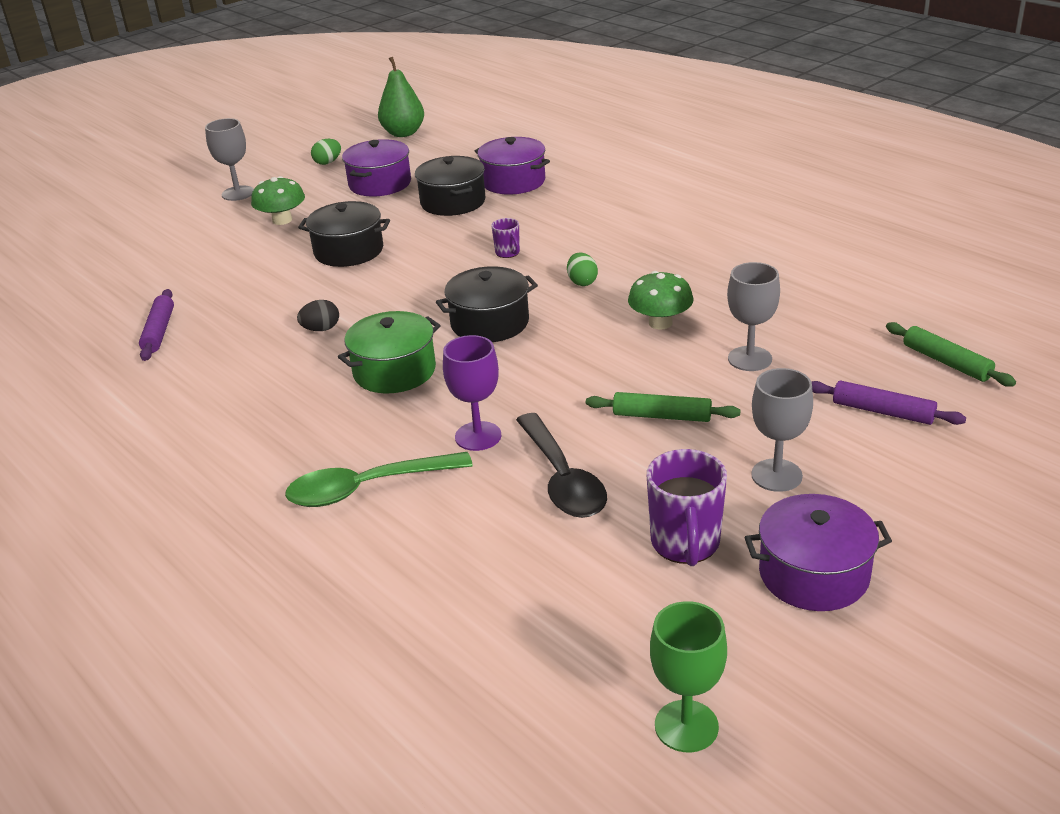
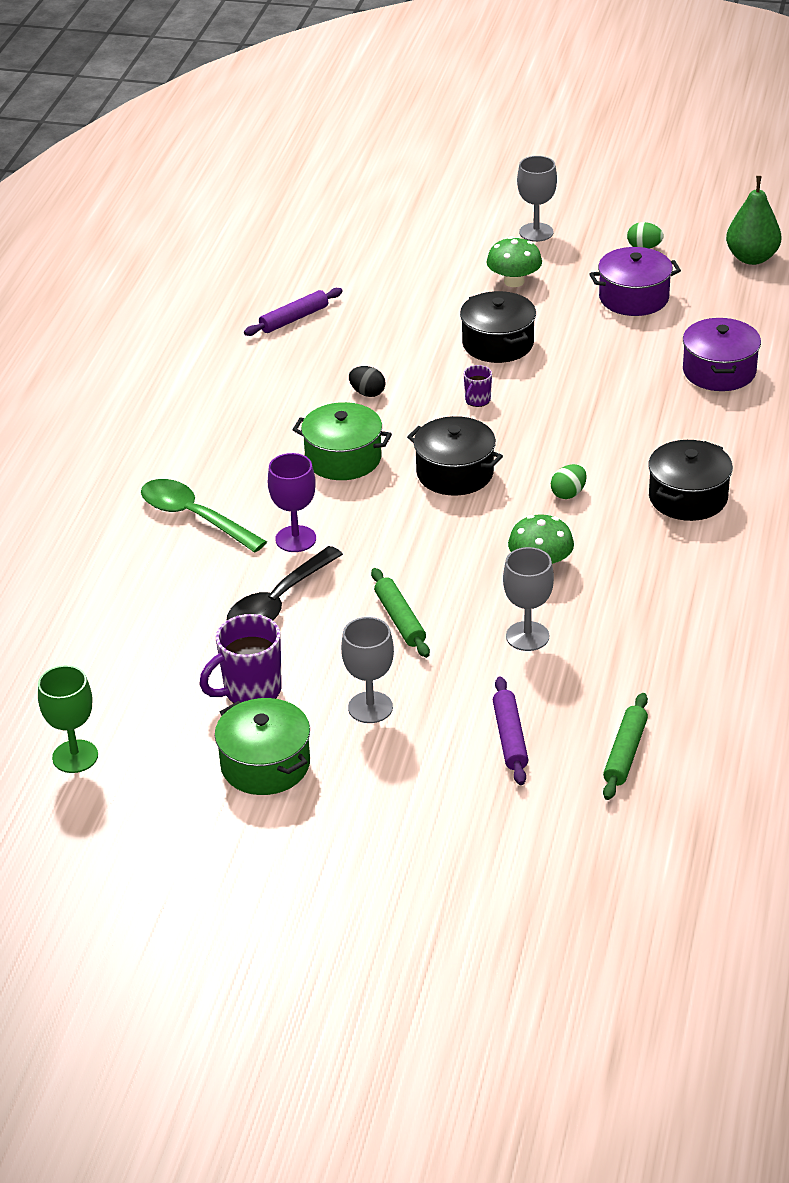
camera: 55 degrees right, 5 degrees up
black pot [415,156,486,216] -> black pot moved to [648,440,733,521]
purple mug [491,218,520,258] -> purple mug moved to [464,365,492,407]
purple pot [744,494,892,611] -> green pot [215,698,310,795]

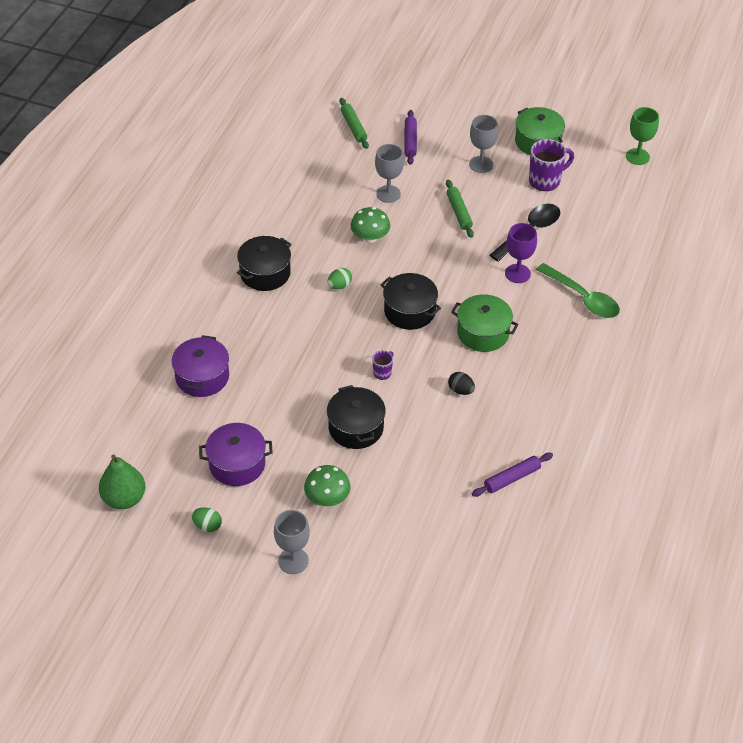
camera: 175 degrees left, 10 degrees up
green rolling pin [603,693,648,800] -> green rolling pin turned 45 degrees counterclockwise [340,98,369,149]

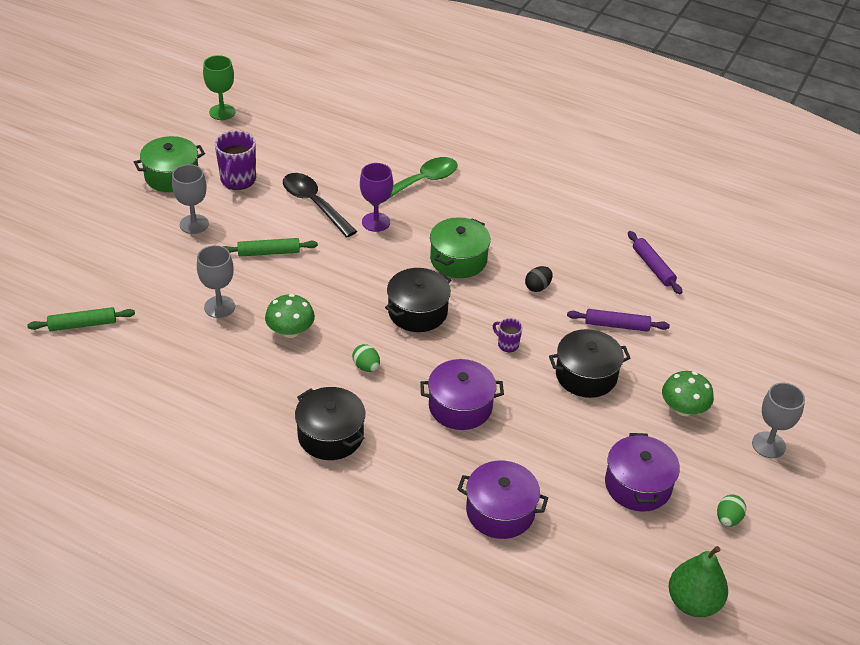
camera: 85 degrees left, 5 degrees down
purple rolling pin [404,110,417,165] -> purple rolling pin moved to [567,309,670,332]
purple mug [529,139,574,191] -> purple mug turned 150 degrees counterclockwise [215,131,256,190]
none -> purple pot [420,359,504,430]

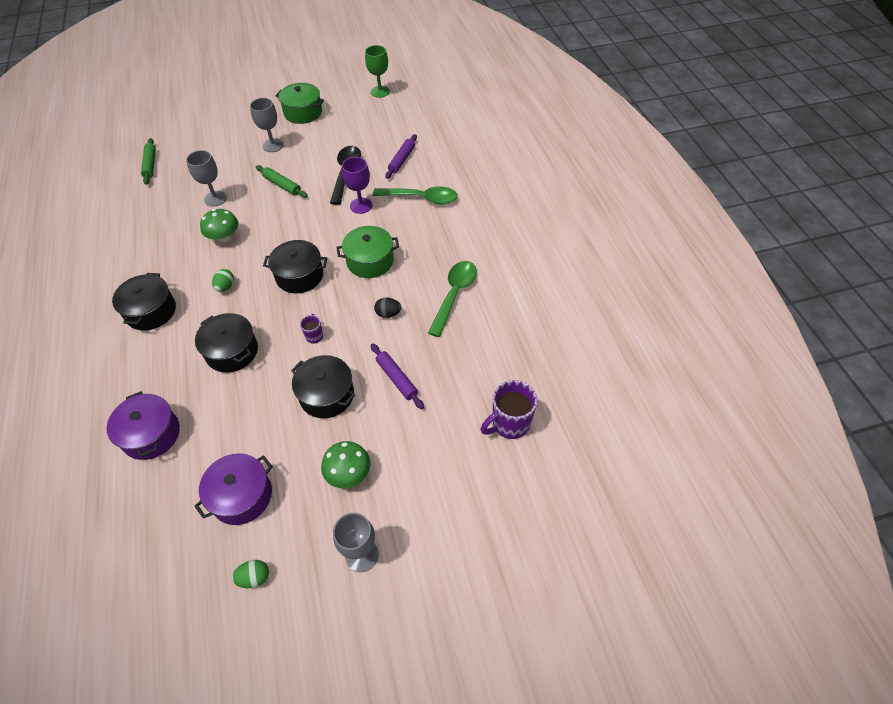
camera: 50 degrees right, 10 degrees up
green rolling pin [27,307,135,331] -> green rolling pin turned 45 degrees clockwise [141,138,156,185]
purple mug [215,131,256,190] -> purple mug moved to [481,380,537,439]
purple pot [420,359,504,430] -> black pot [195,313,258,373]
purple rolling pin [628,231,683,294] -> purple rolling pin moved to [385,134,417,179]
green pear [669,546,728,617] -> none
none -> green spoon [428,261,477,337]

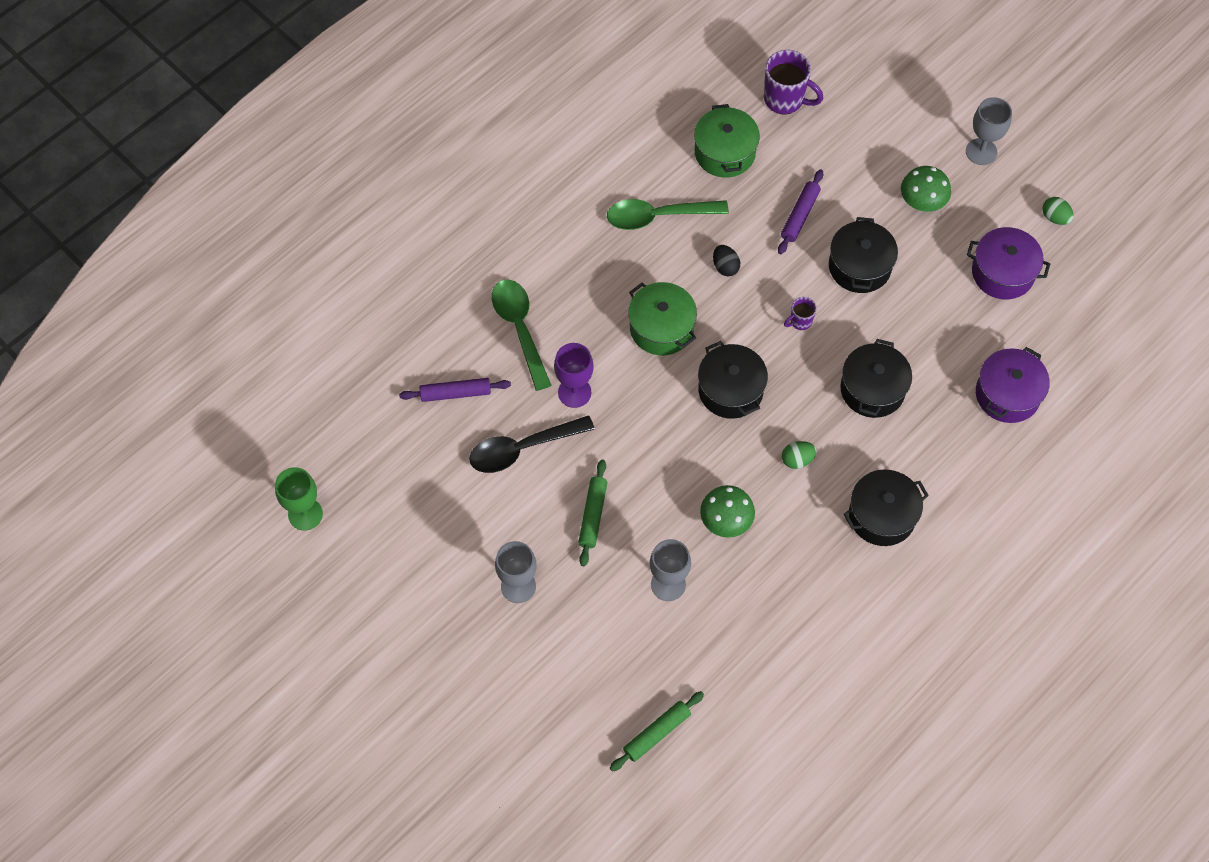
camera: 120 degrees left, 10 degrees up
green pot [275,83,324,124] -> green pot moved to [694,104,760,178]

